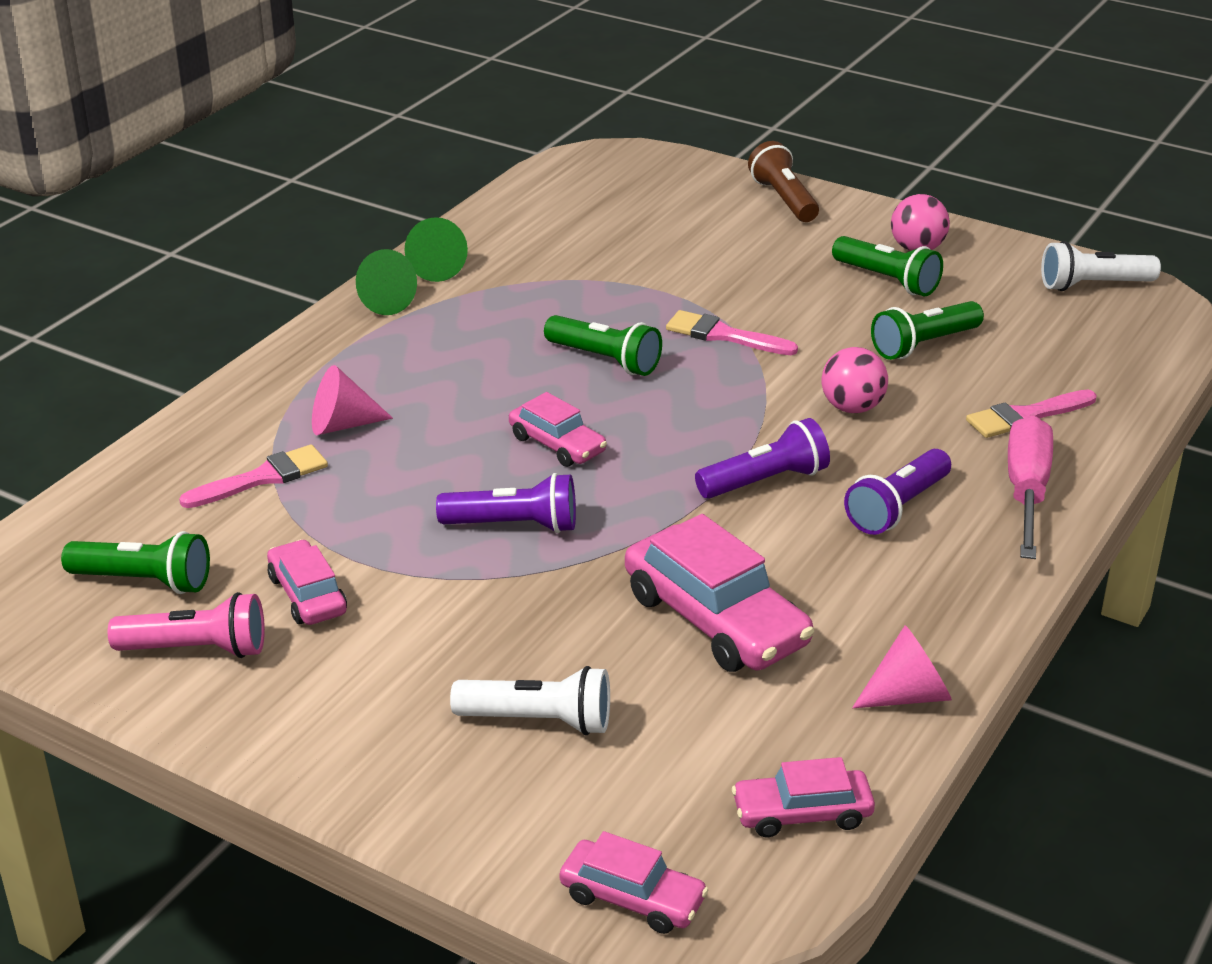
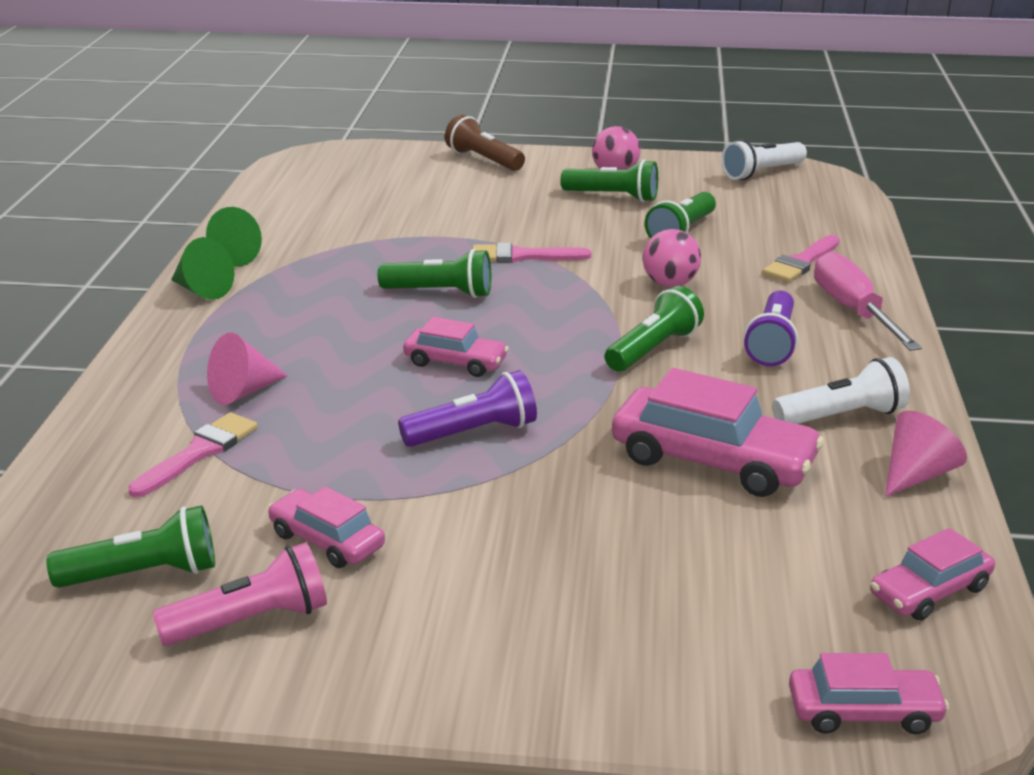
camera: 25 degrees left, 5 degrees down
white flashlight [450,666,610,735] -> white flashlight moved to [772,357,910,424]
purple flashlight [695,418,830,499] -> green flashlight [605,286,704,372]

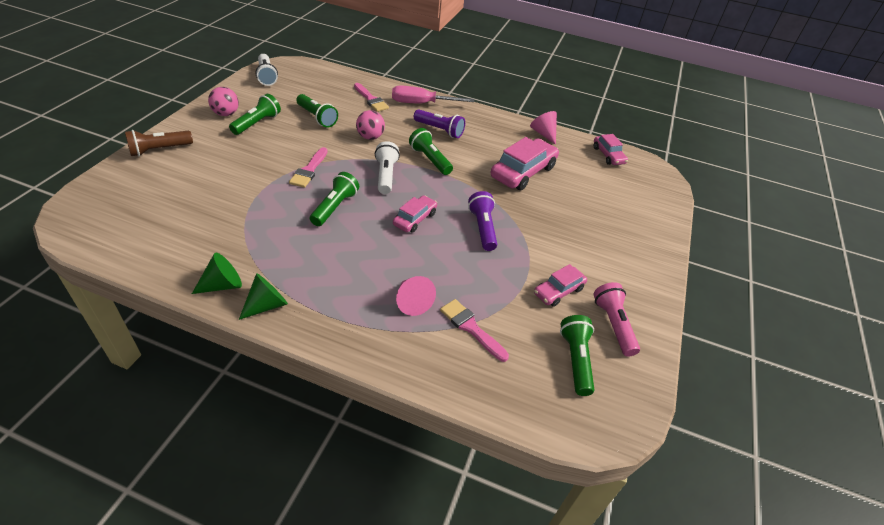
camera: 80 degrees left, 15 degrees up
white flashlight [772,357,910,424] -> white flashlight moved to [375,141,400,194]
pink car [789,653,949,734] -> none

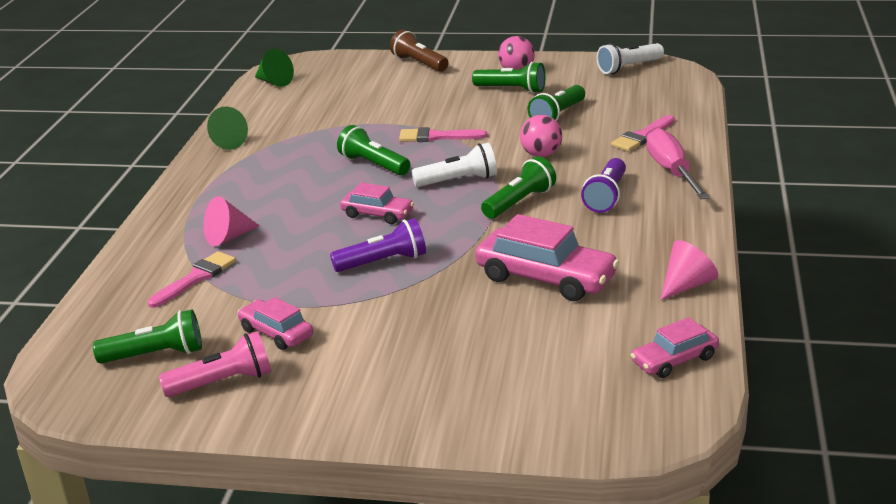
camera: 85 degrees right, 15 degrees down
green cone [239,273,288,320] -> green cone moved to [255,48,294,87]
green flashlight [310,172,359,226] -> green flashlight turned 150 degrees counterclockwise [337,125,410,176]

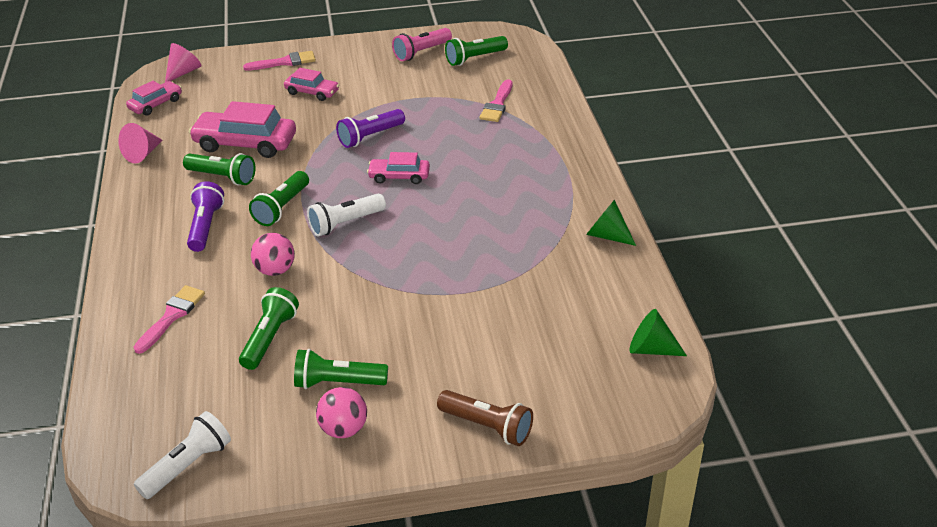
camera: 160 degrees right, 10 degrees up
pink cone [203,196,259,246] -> pink cone moved to [165,43,201,82]
pink car [238,297,313,350] -> pink car moved to [284,68,339,101]
green flashlight [337,125,410,176] -> green flashlight moved to [183,153,256,185]
pink brush [399,127,487,142] -> pink brush moved to [243,51,316,71]
pink screwdriver [646,128,710,199] -> none

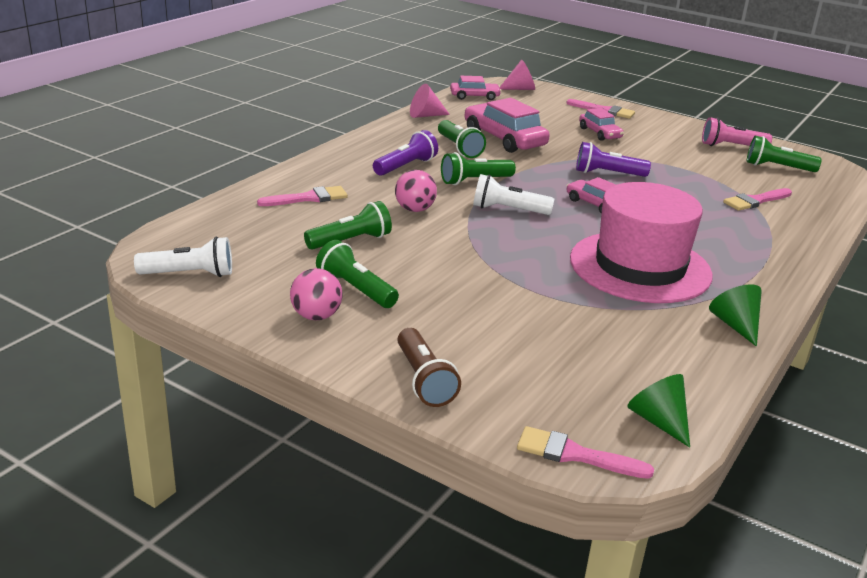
camera: 40 degrees right, 10 degrees down
none -> pink brush [517,426,654,479]
none -> pink hat [570,182,713,303]

